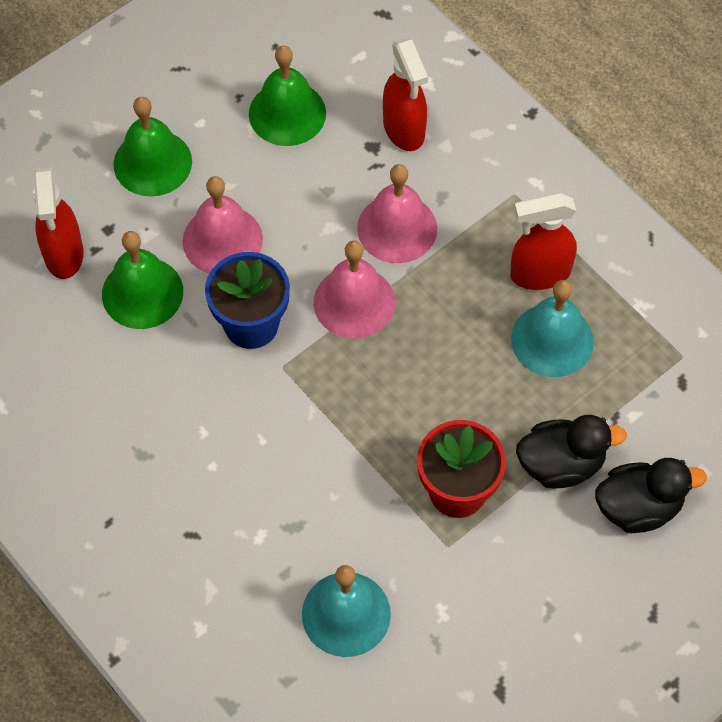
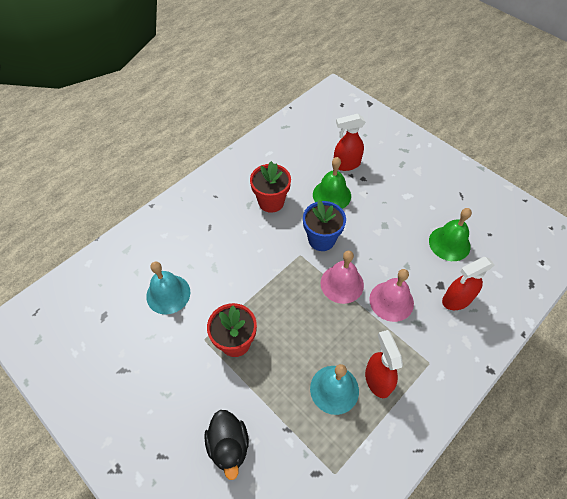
camera: 85 degrees right, 5 degrees down
green bell [113,97,192,197] -> none
pink bell [183,176,263,273] -> none
black duck [516,415,627,489] -> none
none -> red flower pot [250,161,291,213]

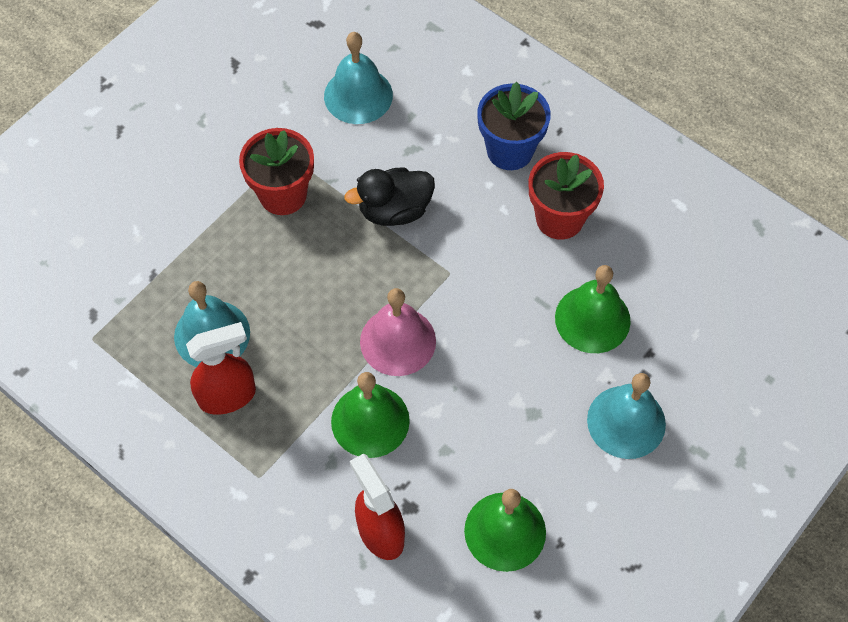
camera: 85 degrees right, 5 degrees up
black duck [204,410,249,480] -> black duck moved to [344,167,435,226]
blue flower pot [303,200,346,251] -> blue flower pot moved to [477,82,551,170]
red spray bottle [334,114,365,171] -> none
pink bell [369,269,414,322] -> green bell [331,372,410,458]
none -> turquoise bell [587,373,666,459]

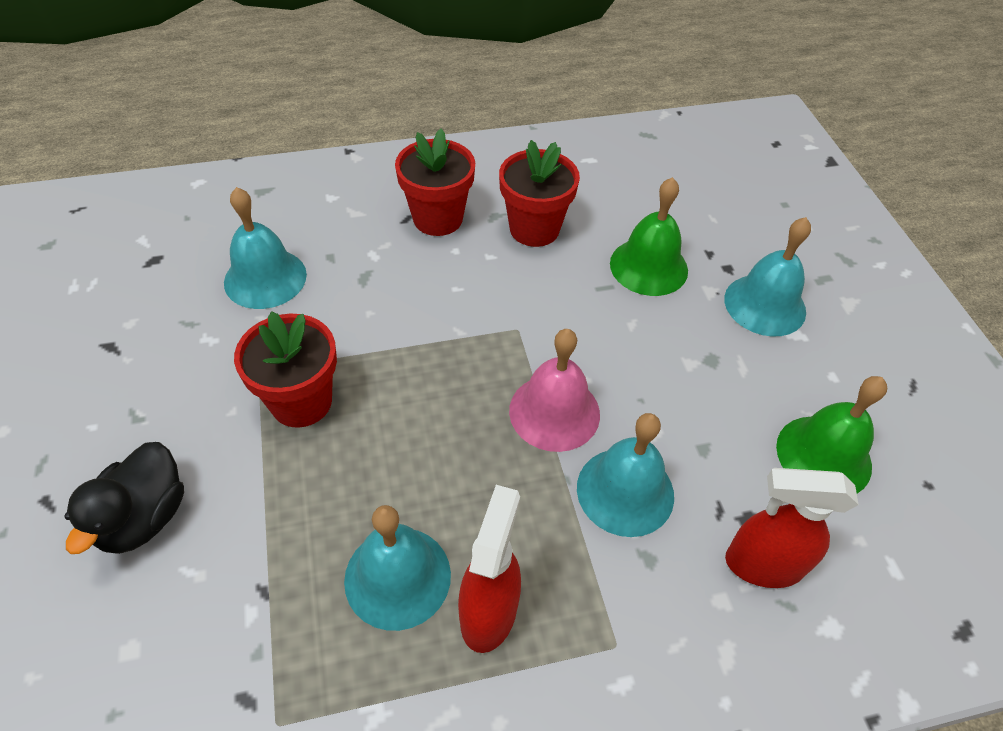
camera: 55 degrees left, 10 degrees down
green bell [331,372,410,458] -> turquoise bell [577,413,674,537]
black duck [344,167,435,226] -> black duck moved to [65,442,184,554]
blue flower pot [477,82,551,170] -> red flower pot [395,129,475,236]

